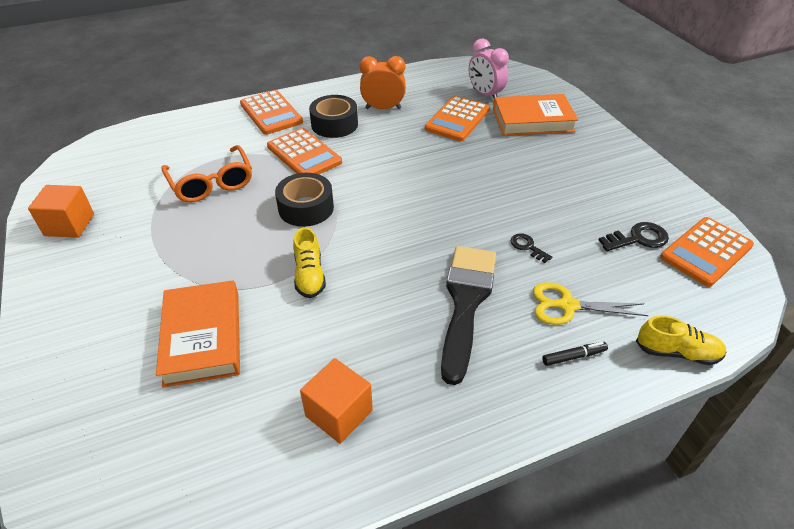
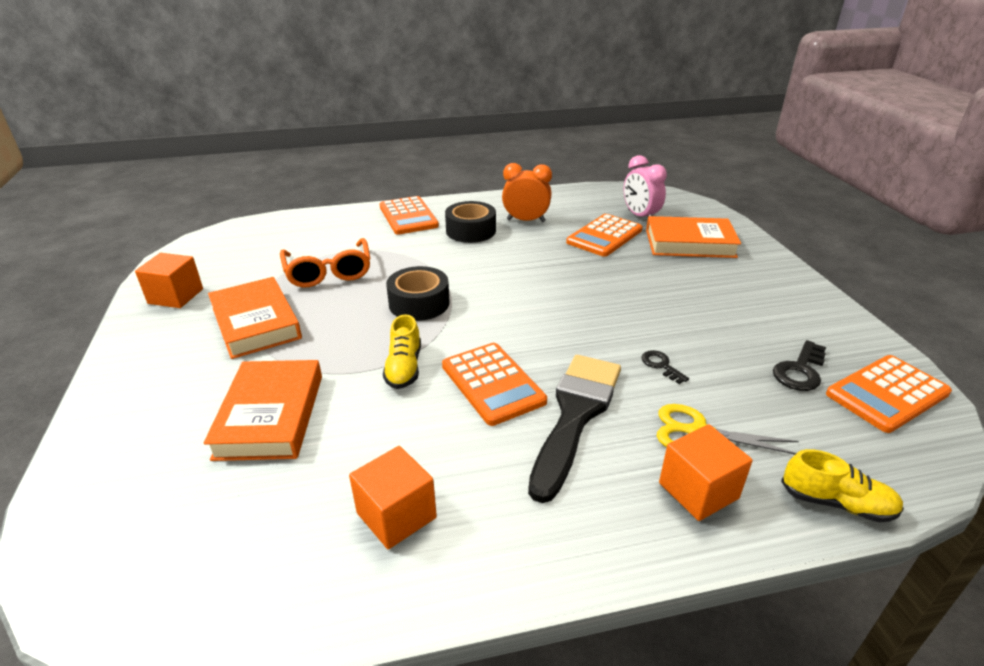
camera: 10 degrees right, 10 degrees down
orange calculator [267,128,342,174] -> orange calculator moved to [442,343,547,426]
black marker [542,342,608,366] -> orange cube [659,424,753,521]
black key [599,222,669,251] -> black key turned 135 degrees clockwise [773,340,826,391]
none -> orange book [208,277,302,359]

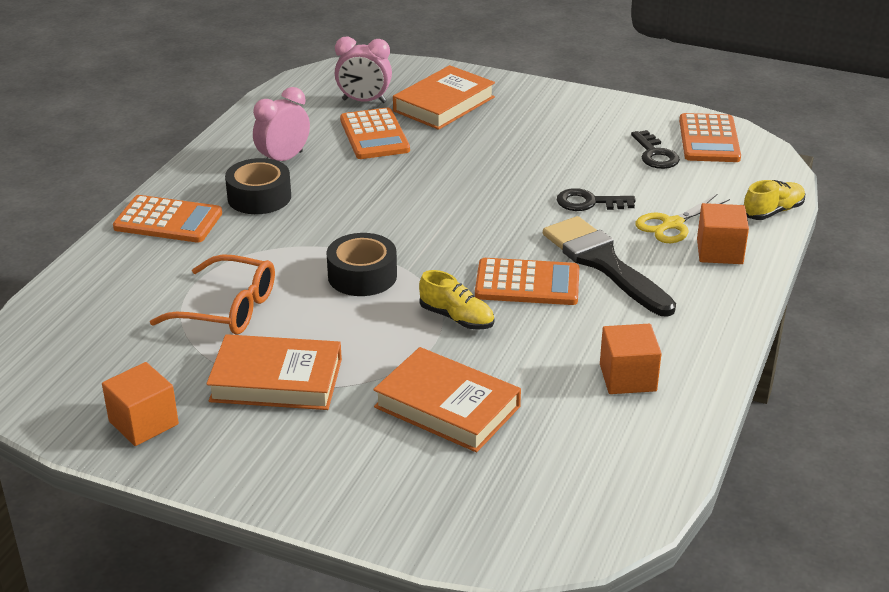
camera: 55 degrees left, 0 degrees up
orange clock [502,163,552,222] -> pink clock [253,87,310,161]
black key [641,350,689,384] -> black key [557,188,636,211], size x1.57

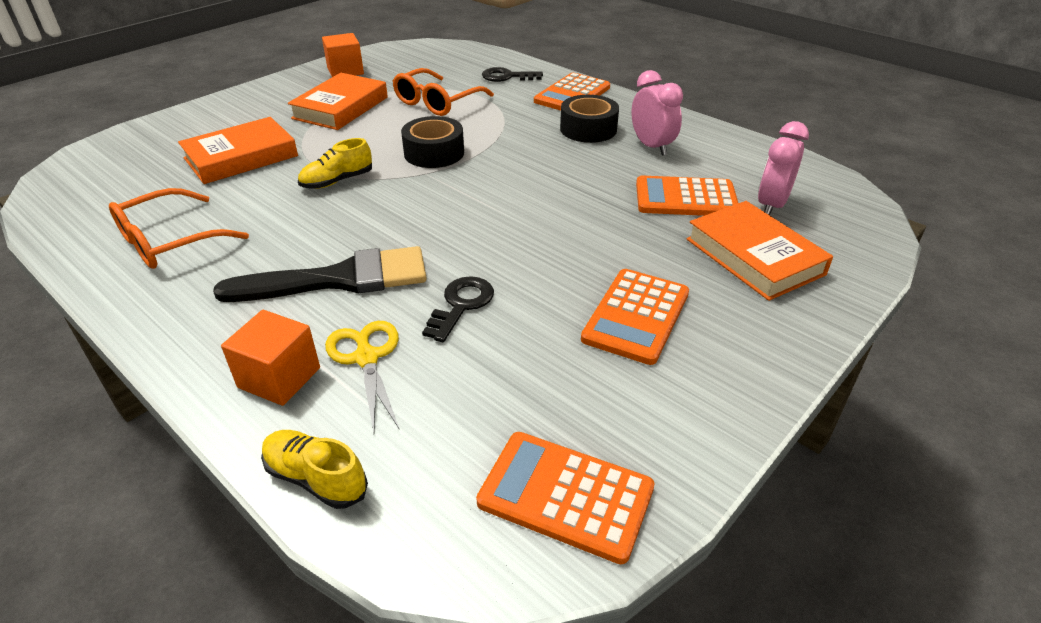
camera: 110 degrees right, 5 degrees up
orange calculator [475,258,579,305] -> orange calculator moved to [581,269,689,365]
orange cube [600,324,662,394] -> orange glasses [109,188,249,269]
black key [631,130,680,169] -> black key moved to [482,67,543,82]
yellow shoe [744,180,805,220] -> yellow shoe turned 135 degrees clockwise [261,430,368,509]

